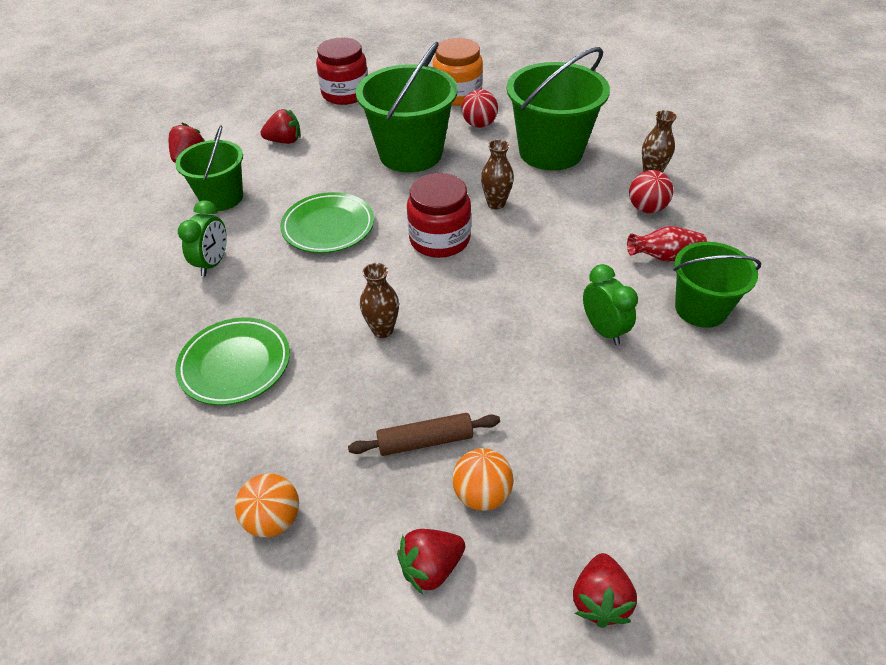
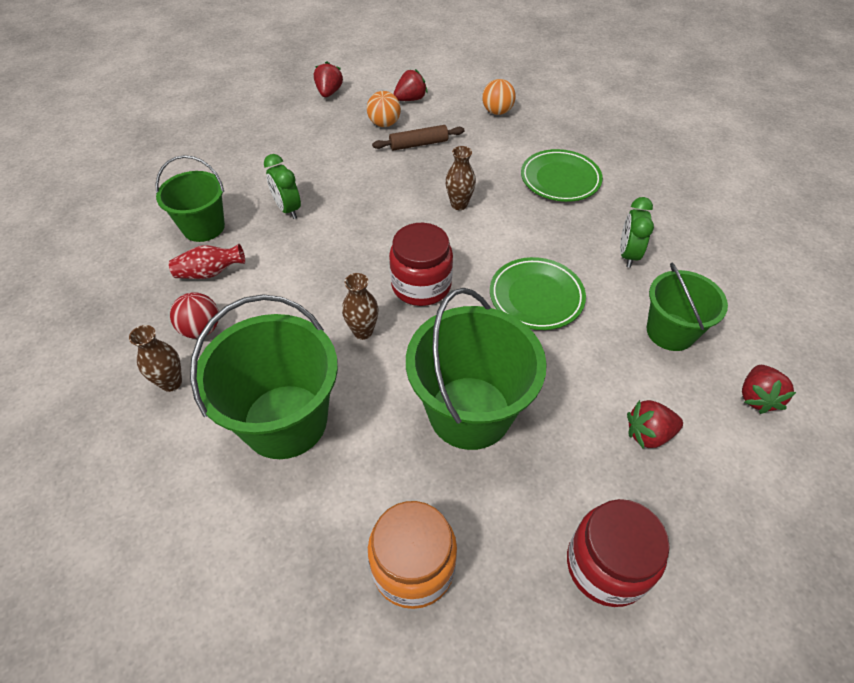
camera: 175 degrees right, 5 degrees up
red ball [462,89,498,128] -> none

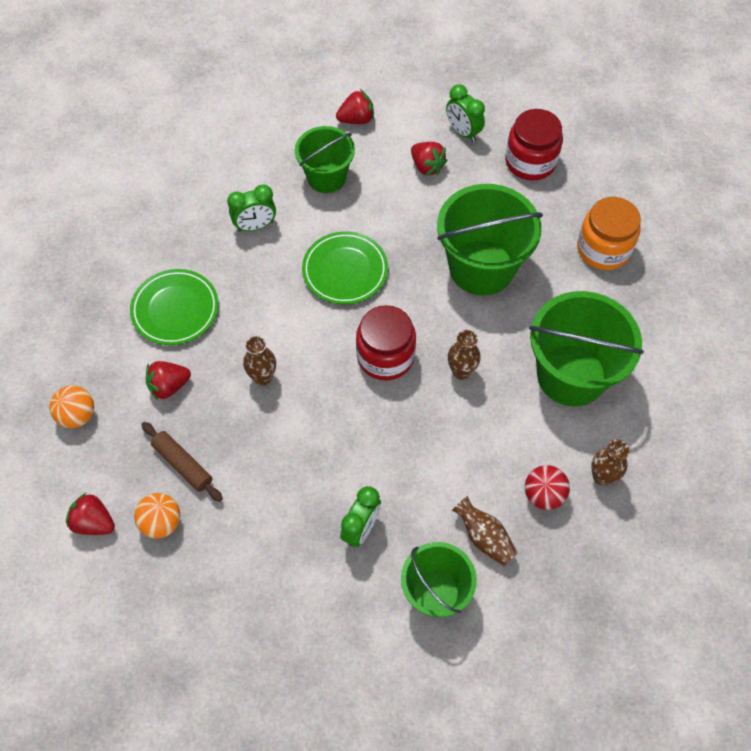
camera: 120 degrees left, 10 degrees up
red vase [169,244,245,279] -> brown vase [452,496,518,566]
red strawberry [314,61,343,97] -> red strawberry moved to [146,361,191,400]
none -> green clock [446,84,485,142]

